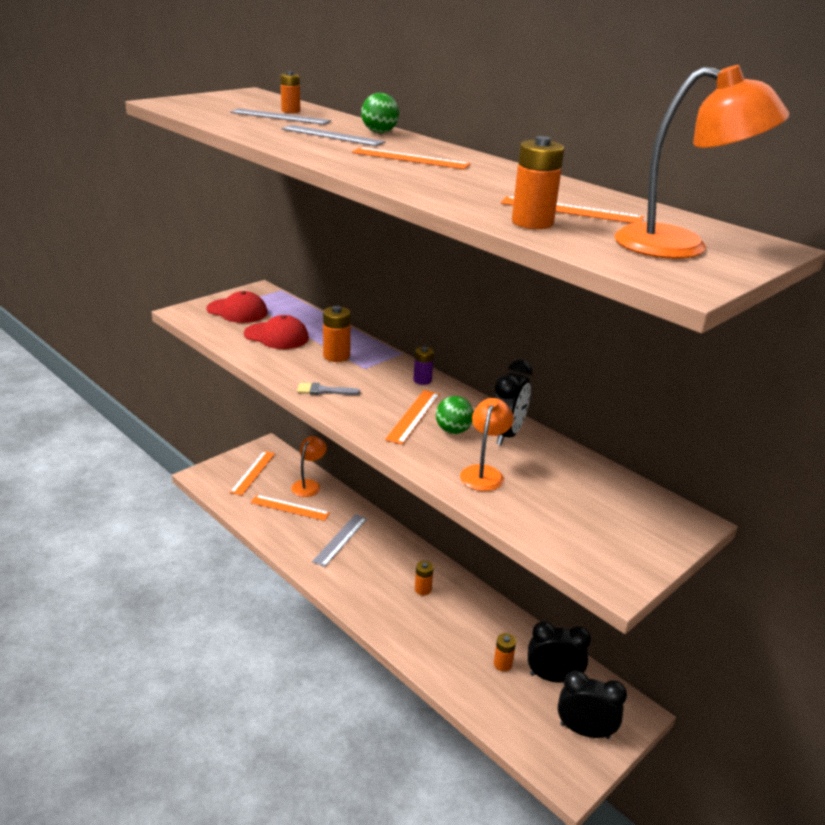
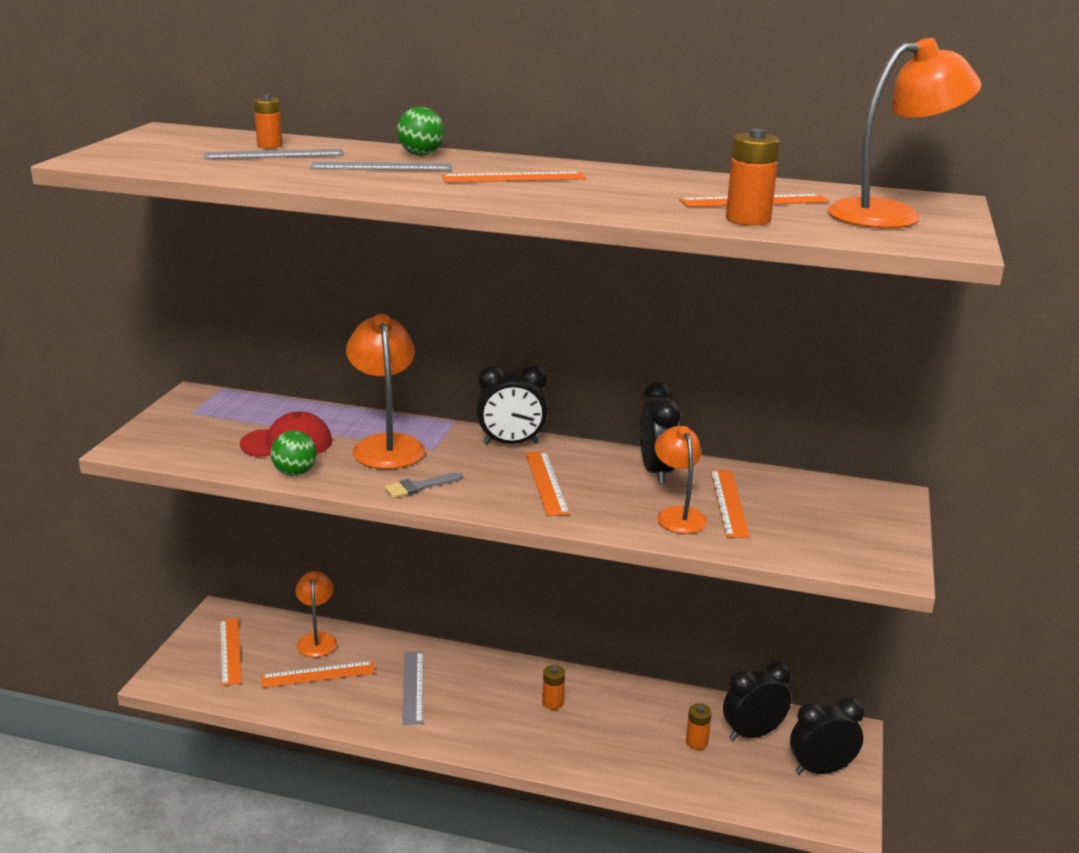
camera: 30 degrees left, 5 degrees down
red cap [206,291,268,323] -> none
orange battery [323,306,351,362] -> orange lamp [346,314,425,469]
purple battery [414,347,434,385] -> black clock [476,365,548,444]
green ball [436,396,474,434] -> green ball moved to [271,430,317,476]
none -> orange ruler [711,470,750,538]

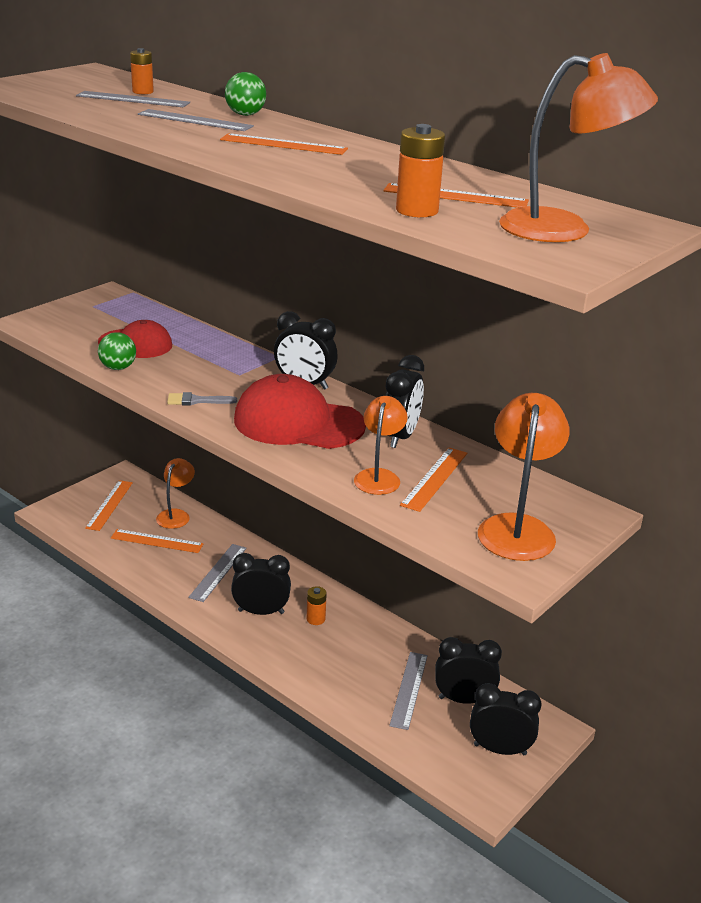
camera: 25 degrees right, 5 degrees up
orange lamp [346,314,425,469] -> orange lamp moved to [478,393,570,561]
orange ruler [526,451,570,516] -> red cap [234,374,366,449]
orange battery [686,703,712,750] -> grey ruler [389,652,428,730]
none -> black clock [231,553,291,615]

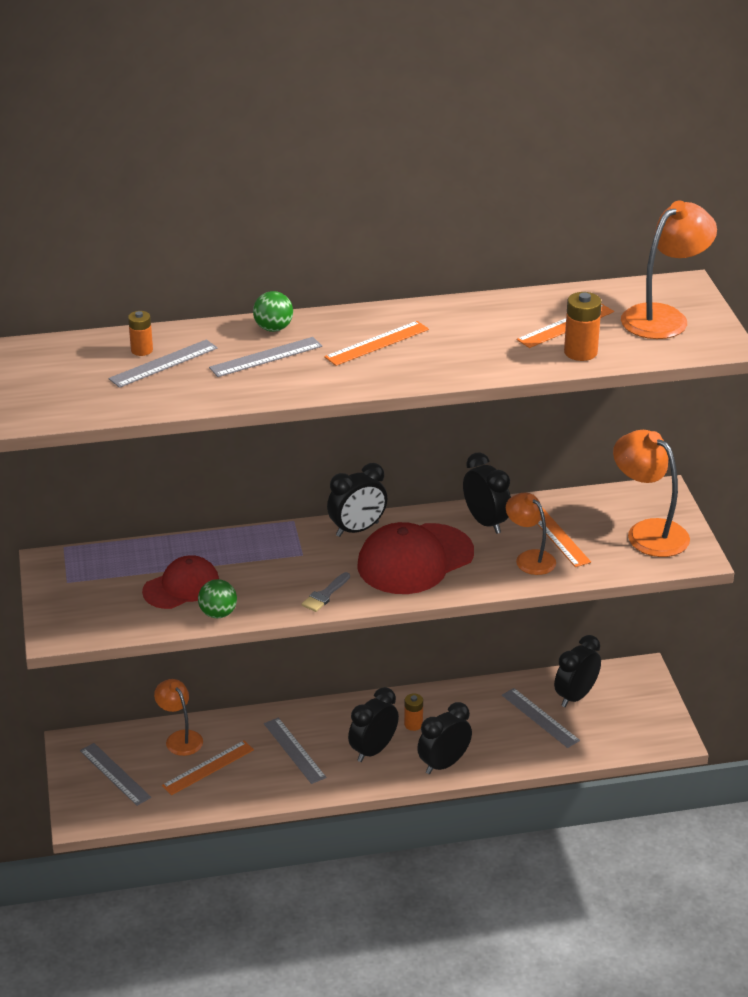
camera: 50 degrees left, 5 degrees up
orange ruler [85,480,133,531] -> grey ruler [80,743,151,806]
black clock [470,683,541,755] -> black clock moved to [417,702,472,774]

